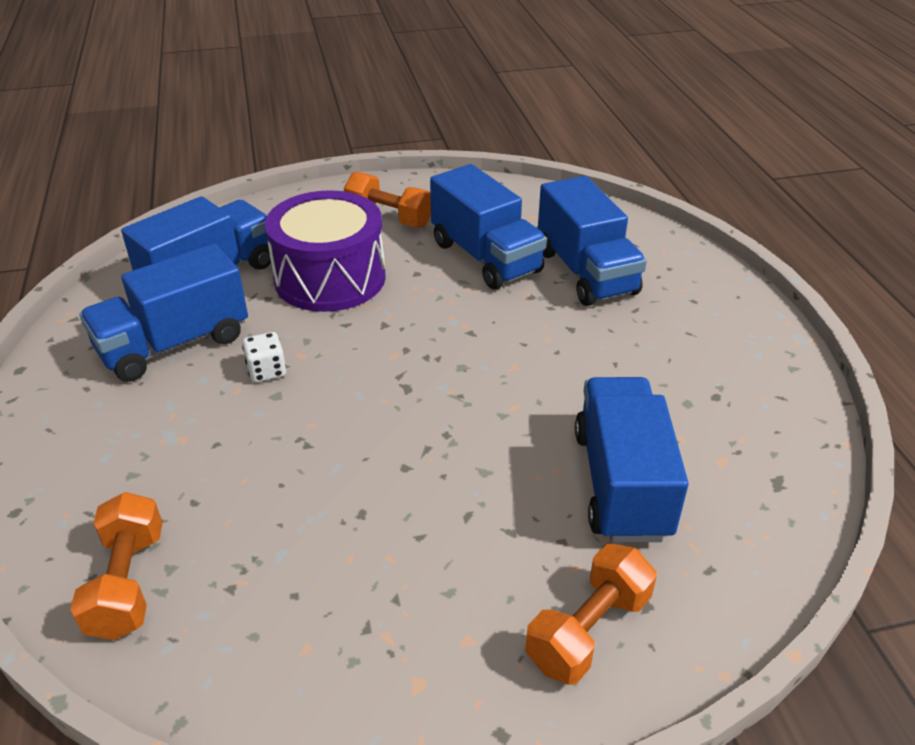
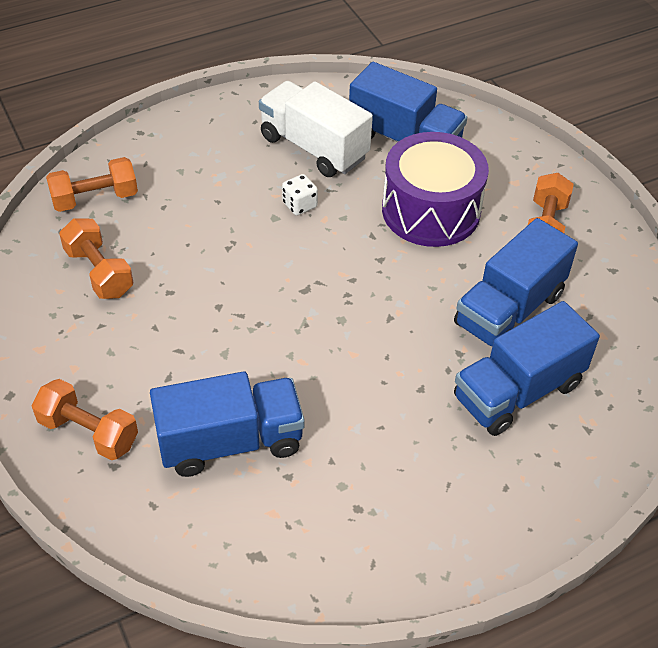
camera: 75 degrees right, 10 degrees up
blue truck [79,244,248,382] -> white truck [259,81,373,177]
none -> orange dumbbell [59,218,133,299]

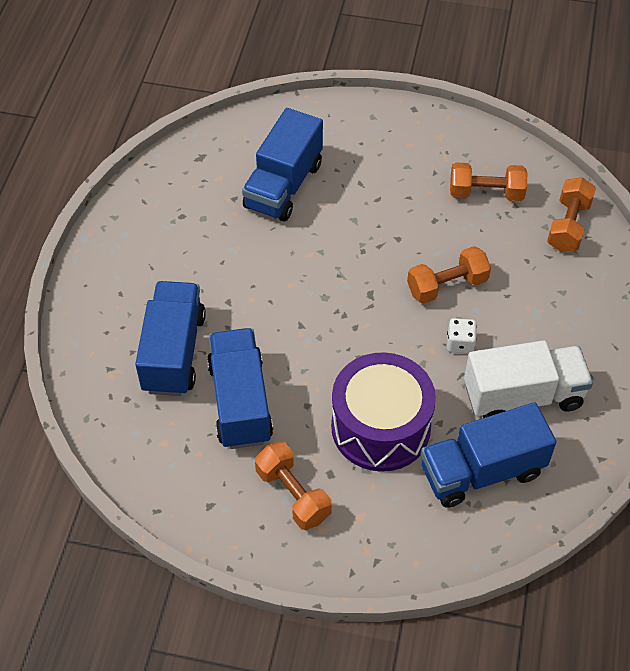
camera: 130 degrees right, 5 degrees up
orange dumbbell [32,379,138,460] -> orange dumbbell moved to [407,246,491,304]

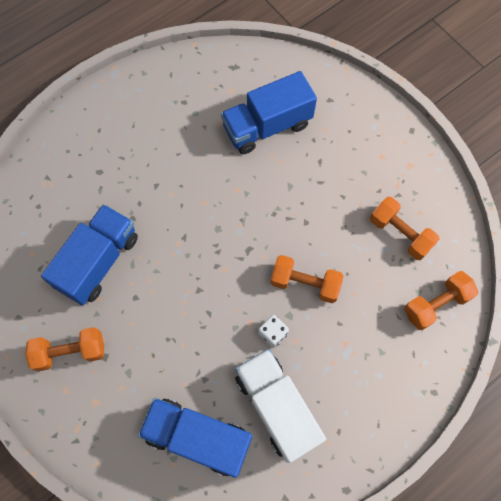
camera: 40 degrees right, 15 degrees up
blue truck [135,281,206,396] -> none
orange dumbbell [255,442,332,530] -> orange dumbbell turned 75 degrees clockwise [25,327,104,371]
purple drum [331,352,436,472] -> none
white truck [464,340,593,418] -> white truck turned 150 degrees counterclockwise [235,349,326,463]

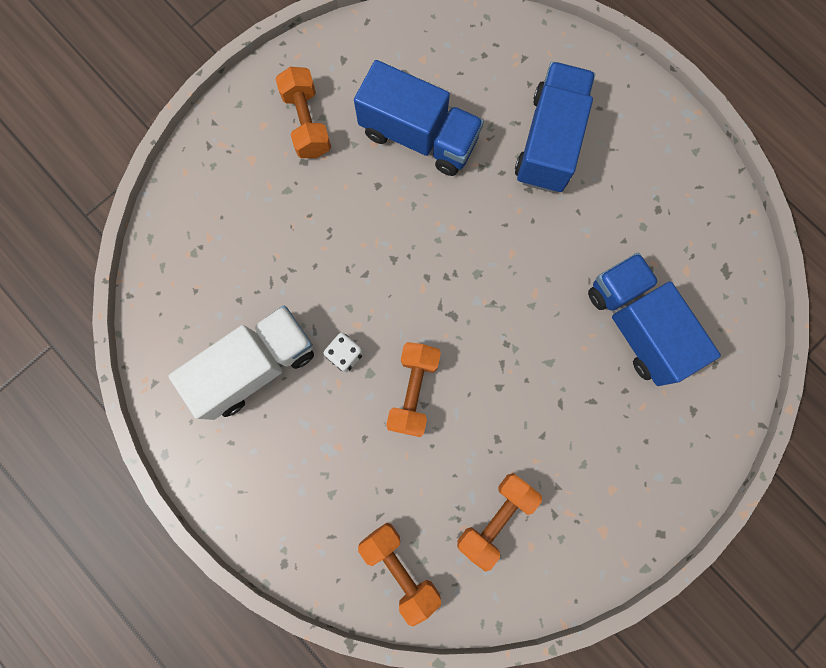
camera: 85 degrees right, 10 degrees up
blue truck [138,398,252,478] -> blue truck moved to [515,62,595,193]

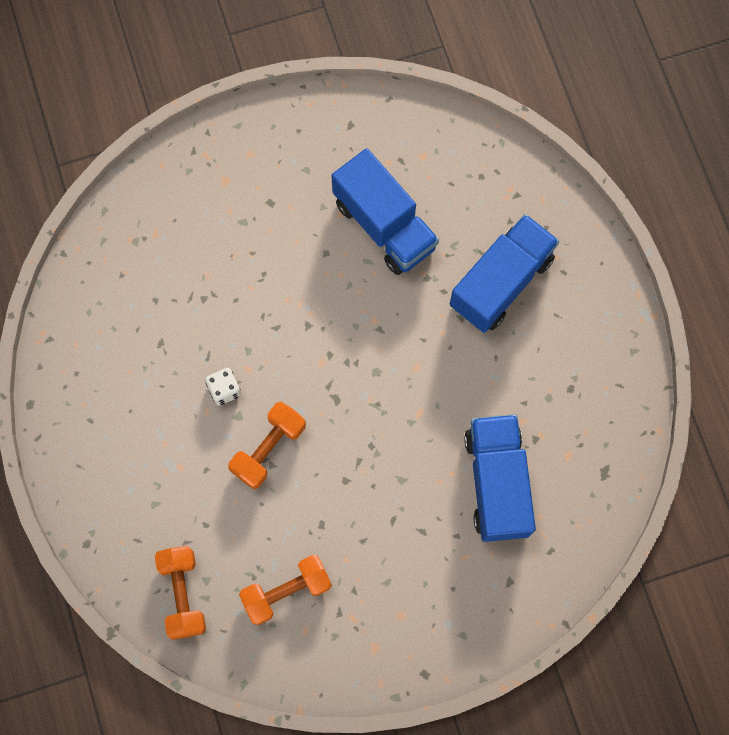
camera: 25 degrees right, 5 degrees down
white truck [168,306,314,420] -> none
orange dumbbell [276,67,331,158] -> none

